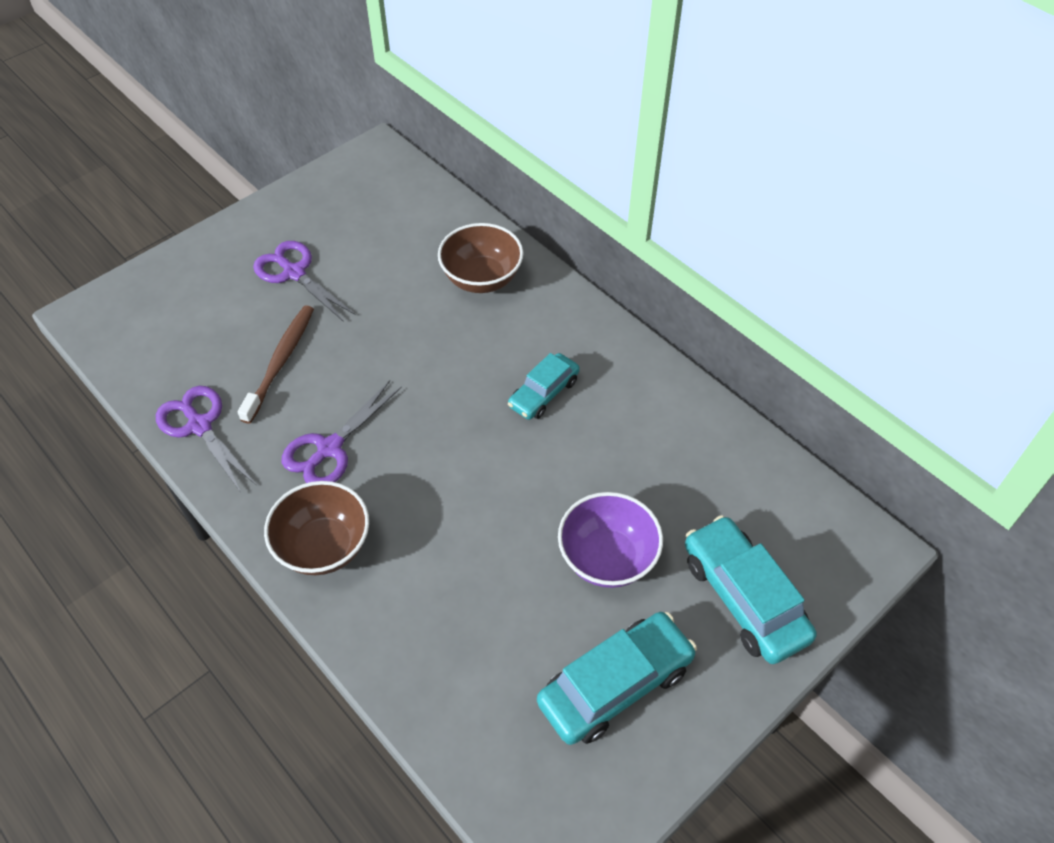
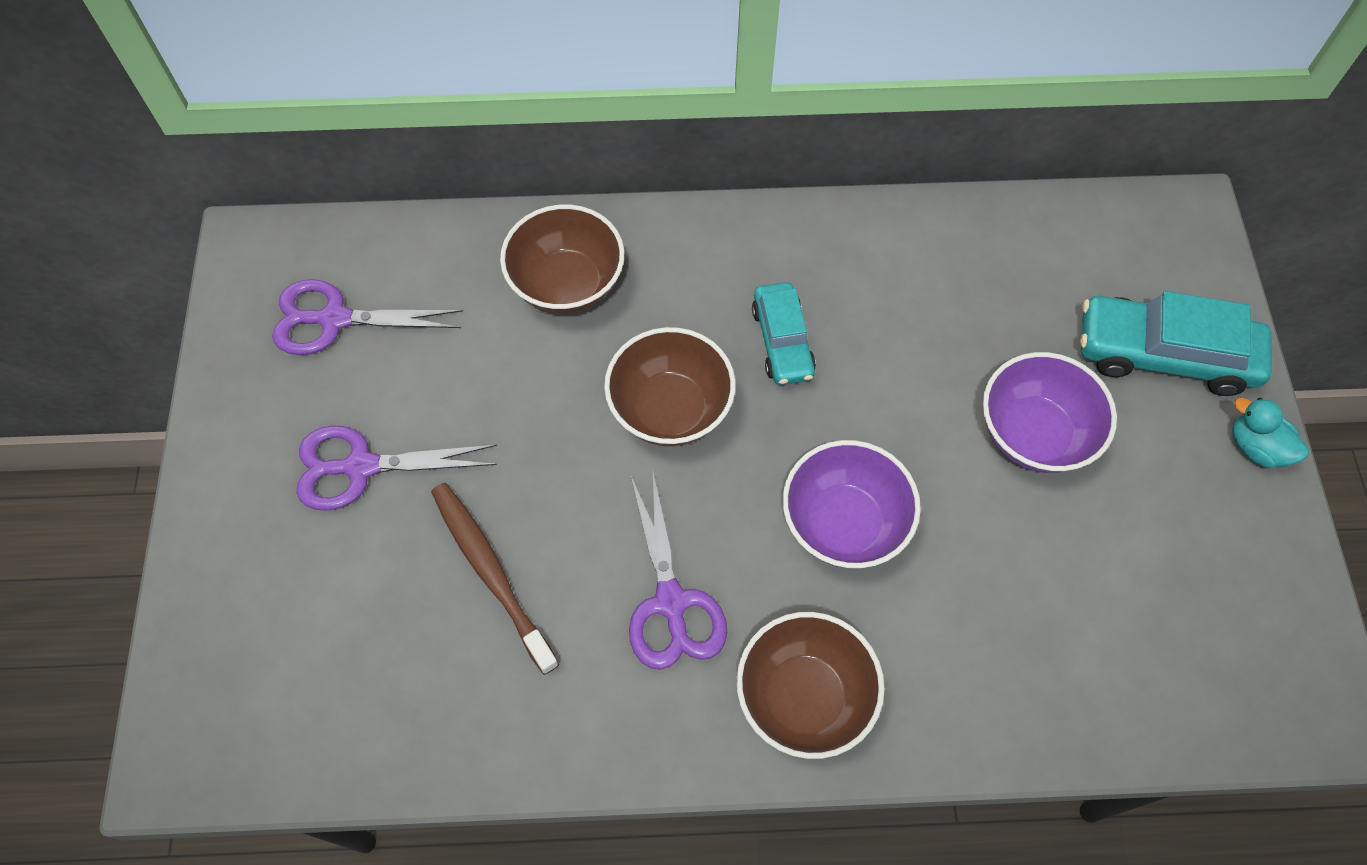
camera: 50 degrees left, 10 degrees up
purple scissors [156,386,257,491] -> purple scissors moved to [272,279,463,355]
turquoise car [537,612,697,745] -> none
none -> brown bowl [604,327,736,446]
none -> purple bowl [783,440,921,568]
none -> turquoise duck [1232,398,1309,468]

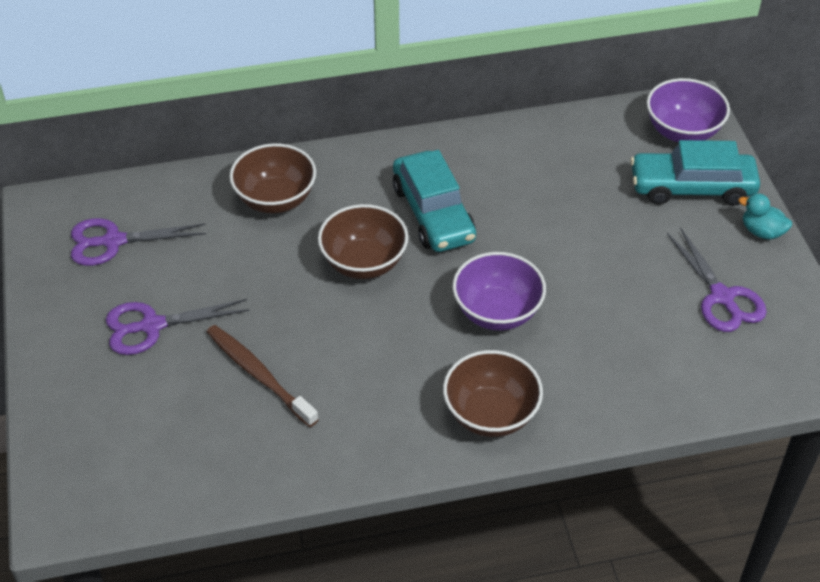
camera: 10 degrees left, 15 degrees down
purple scissors [629,473,727,670] -> purple scissors moved to [667,228,767,332]
turquoise car [752,282,816,385] -> turquoise car [393,150,476,252], size x1.62
purple bowl [983,352,1117,473] -> purple bowl moved to [647,78,730,142]

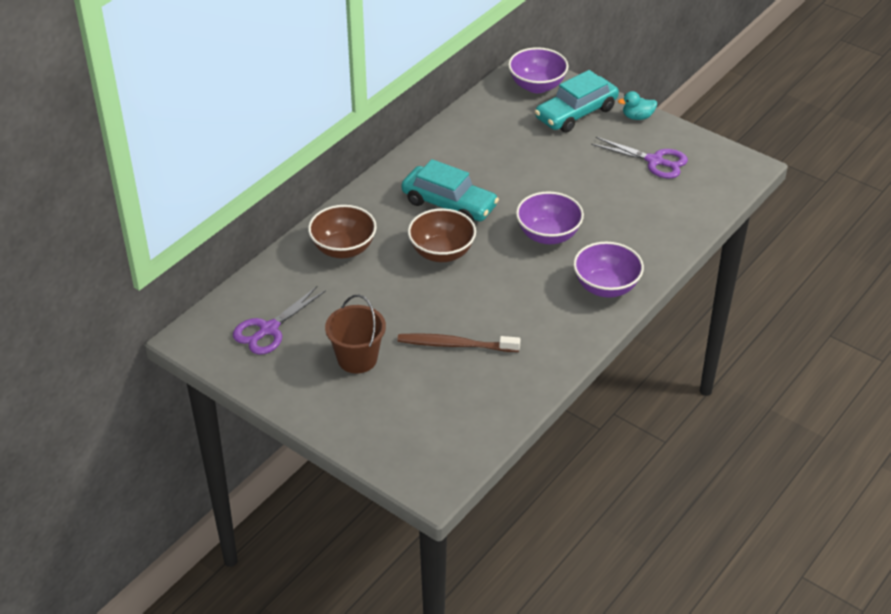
camera: 40 degrees left, 5 degrees down
purple scissors [106,299,250,355] -> brown bucket [325,295,386,374]
brown bowl [443,350,543,437] -> purple bowl [573,242,644,298]

